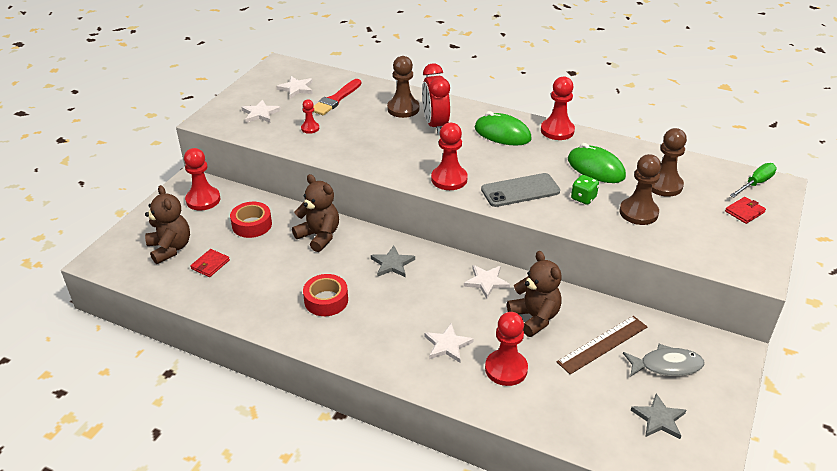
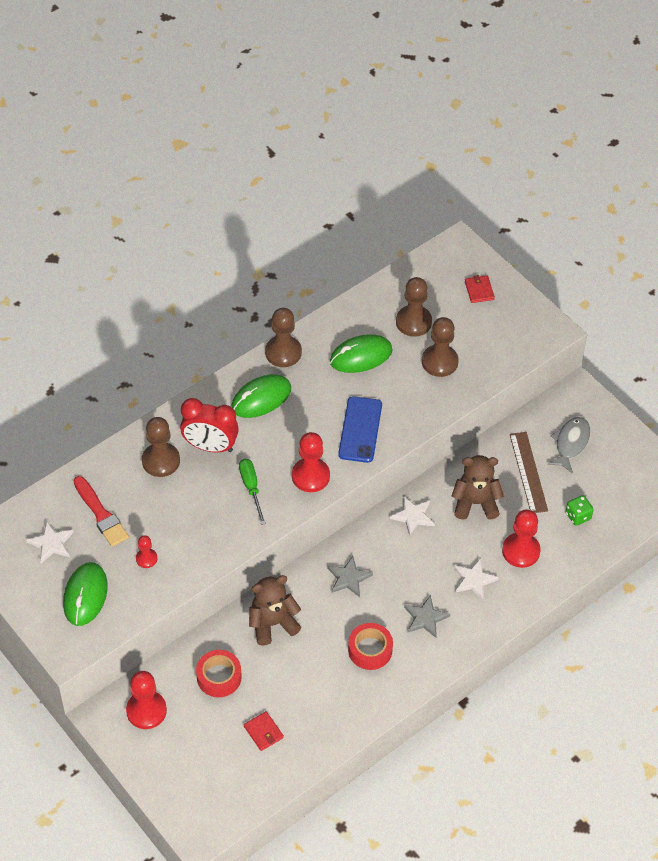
camera: 65 degrees left, 15 degrees up
brown teddy bear [145,185,190,264] -> none
white star [242,99,281,123] -> green mouse [63,562,108,626]
grey phone [481,173,560,207] -> blue phone [338,396,382,463]
red pawn [541,76,575,140] -> brown pawn [265,308,302,367]
green dice [571,175,599,205] -> green dice moved to [566,495,594,526]
grey star [631,393,686,439] -> grey star moved to [404,595,450,638]
green screwdriver [730,163,777,197] -> green screwdriver moved to [239,459,266,525]

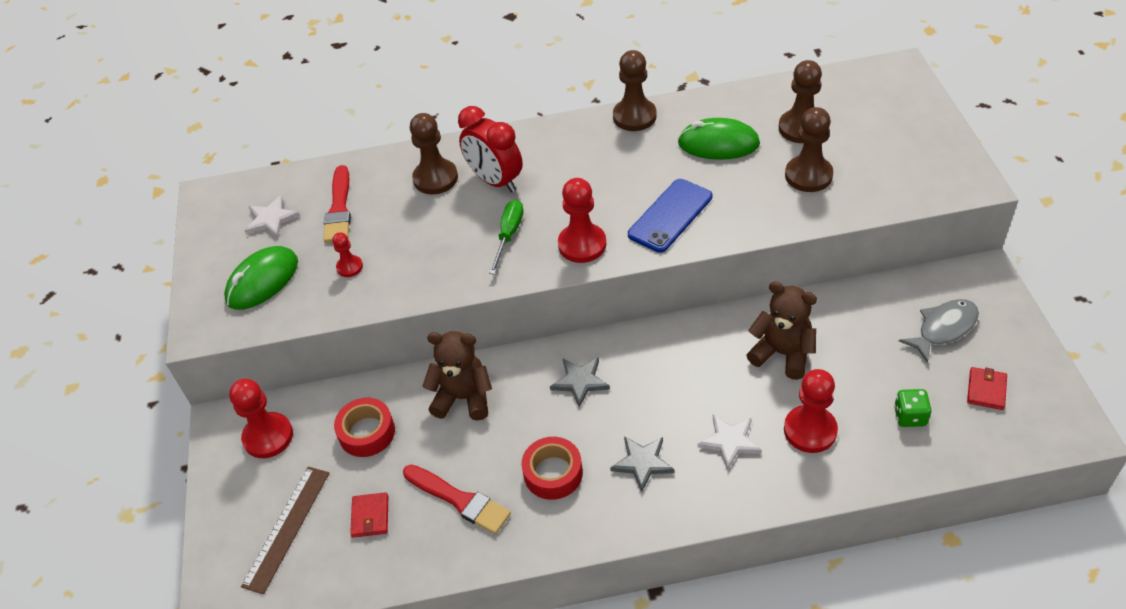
camera: 35 degrees right, 5 degrees down
green mouse [231,374,291,418] -> none
white star [390,496,435,536] -> none
red wallet [465,275,495,303] -> red wallet moved to [967,367,1007,410]
brown ruler [510,432,548,513] -> brown ruler moved to [241,467,329,594]
none -> red brush [403,465,511,534]

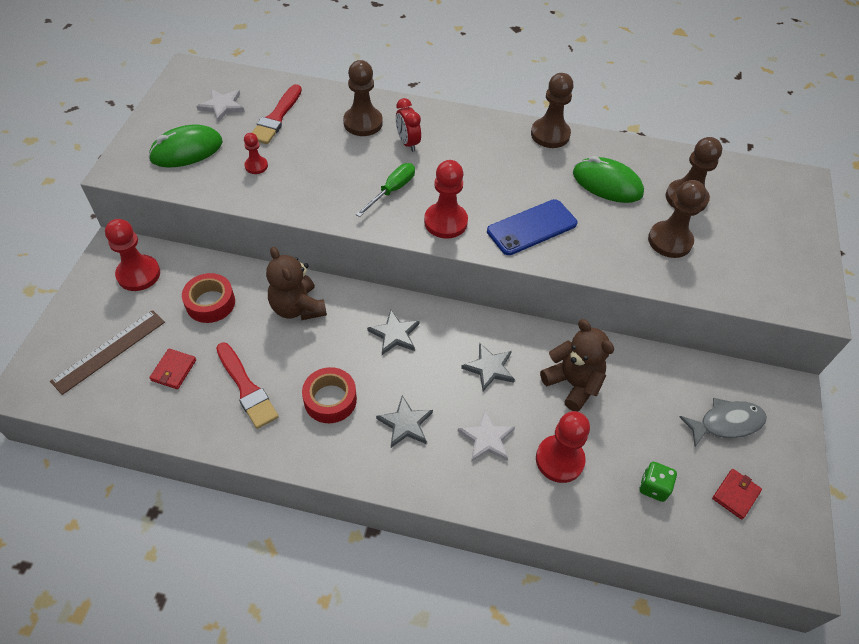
camera: 15 degrees right, 5 degrees up
brown teddy bear [422,331,492,421] -> brown teddy bear turned 150 degrees counterclockwise [266,247,327,320]
red clock [458,106,523,192] -> red clock [396,98,421,152], size x0.62
none -> grey star [461,343,515,391]

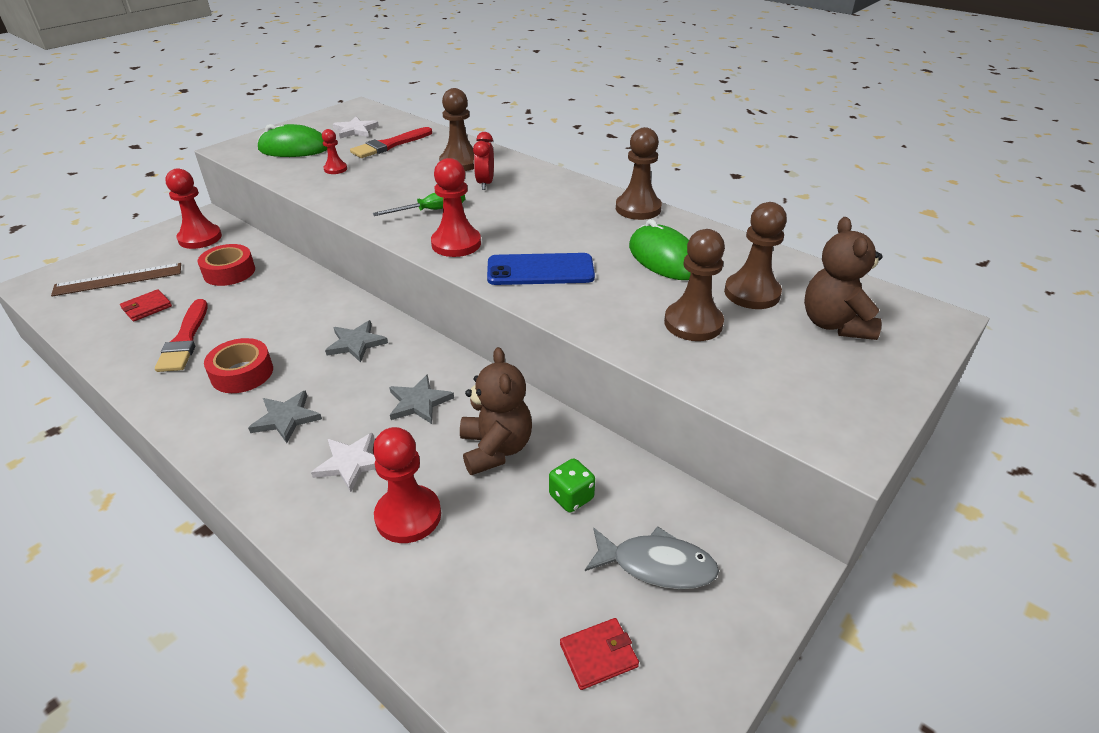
camera: 30 degrees right, 15 degrees down
brown teddy bear [266,247,327,320] -> brown teddy bear moved to [804,217,883,340]
green dice [639,462,677,502] -> green dice moved to [549,458,595,512]

